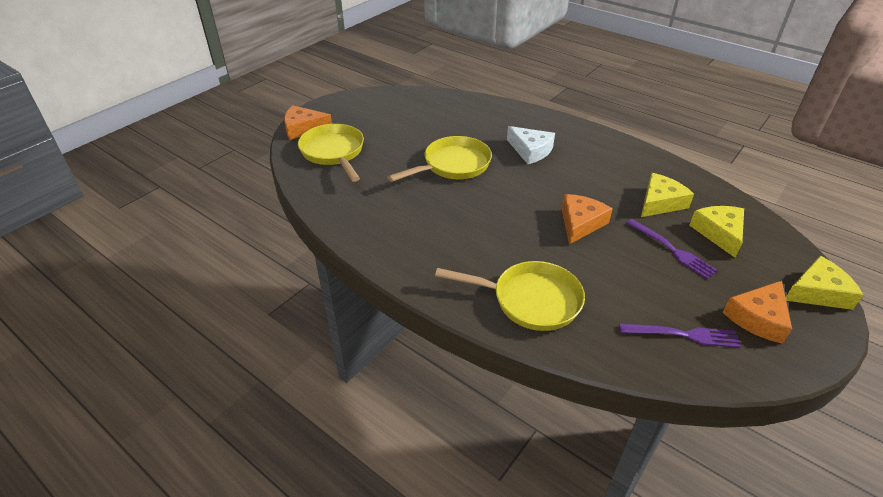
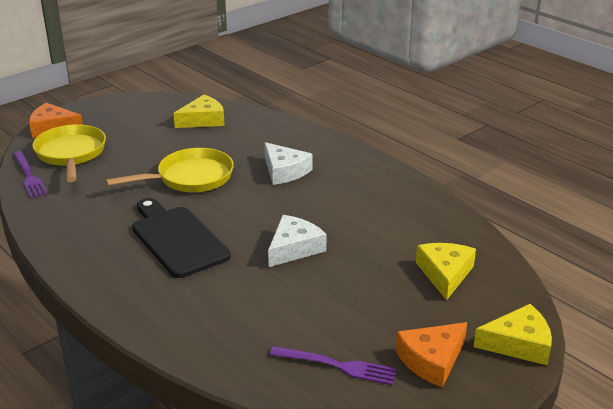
camera: 10 degrees right, 10 degrees down
yellow pan [435,261,585,331] -> none
orange cheese [562,194,613,244] -> white cheese [268,215,327,267]
purple fork [626,219,718,279] -> purple fork moved to [13,151,48,198]
yellow cheese [641,173,694,217] -> yellow cheese moved to [173,95,225,128]
none -> black cutting board [132,198,231,278]

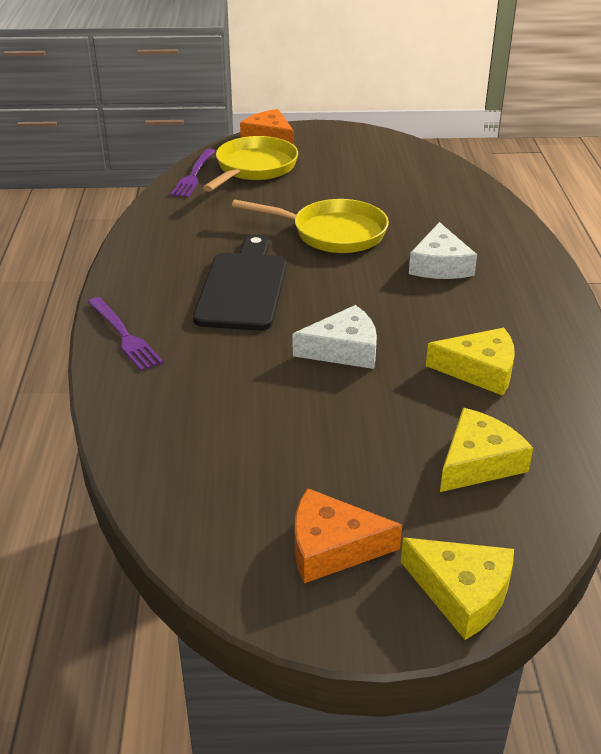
camera: 40 degrees right, 5 degrees up
yellow cheese [173,95,225,128] -> yellow cheese moved to [426,328,515,396]
purple fork [270,346,397,385] -> purple fork moved to [88,297,163,371]

